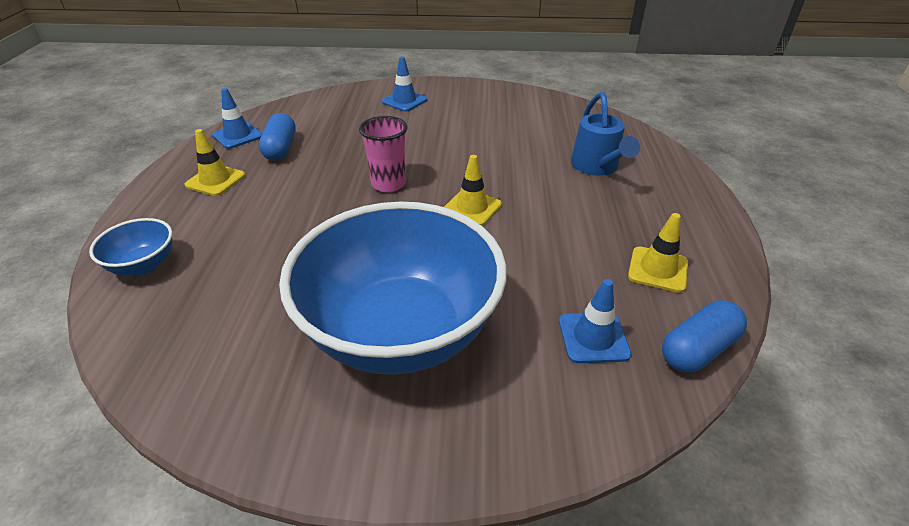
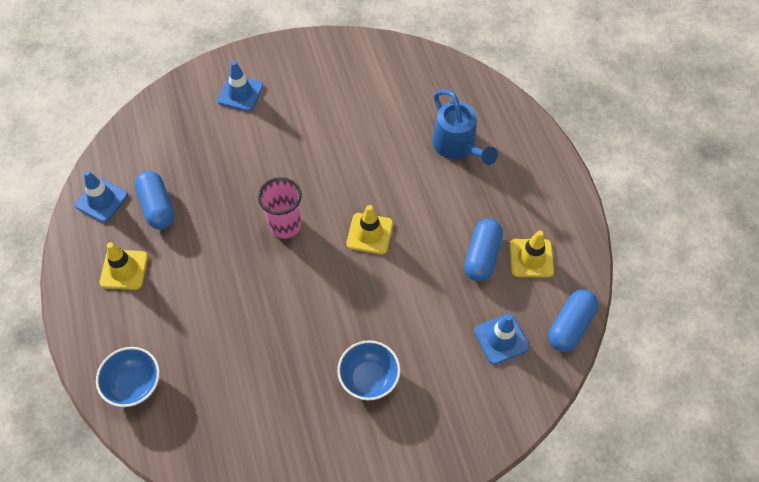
camera: 20 degrees left, 20 degrees up
blue bowl [279,202,507,375] -> blue bowl [337,340,401,400], size x0.41
none -> blue capsule [465,219,503,282]

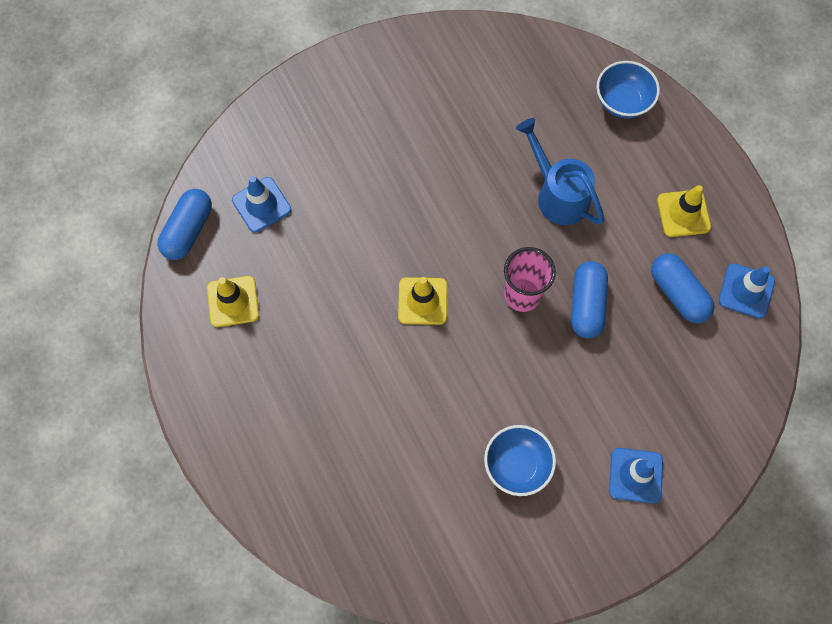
camera: 170 degrees right, 10 degrees up
blue bowl [337,340,401,400] -> blue bowl moved to [484,425,556,496]
blue watering can [432,89,498,165] -> blue watering can moved to [516,118,604,225]
blue capsule [465,219,503,282] -> blue capsule moved to [571,261,608,339]

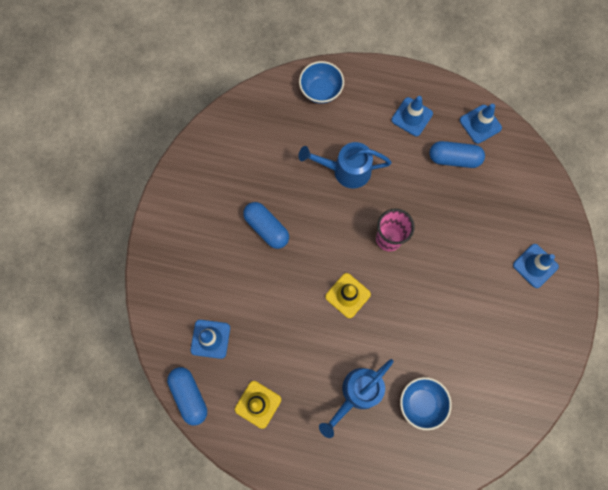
camera: 50 degrees left, 5 degrees up
blue bowl [484,425,556,496] -> blue bowl moved to [400,377,452,430]
blue capsule [571,261,608,339] -> blue capsule moved to [243,202,289,249]
yellow traffic cone [657,185,711,237] -> blue traffic cone [391,96,433,136]
none -> blue watering can [319,359,394,438]

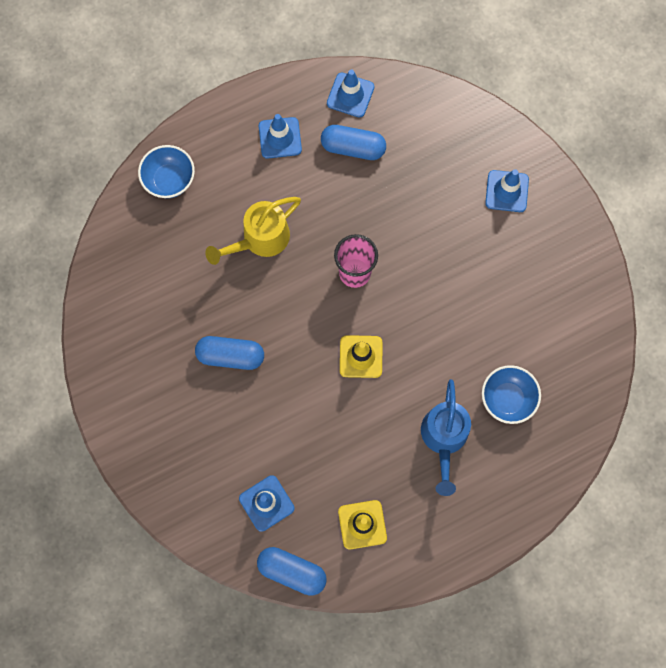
camera: 40 degrees left, 0 degrees up
blue watering can [299,142,392,189] -> yellow watering can [205,197,301,265]
blue capsule [429,141,485,168] -> blue capsule turned 45 degrees clockwise [321,125,386,160]

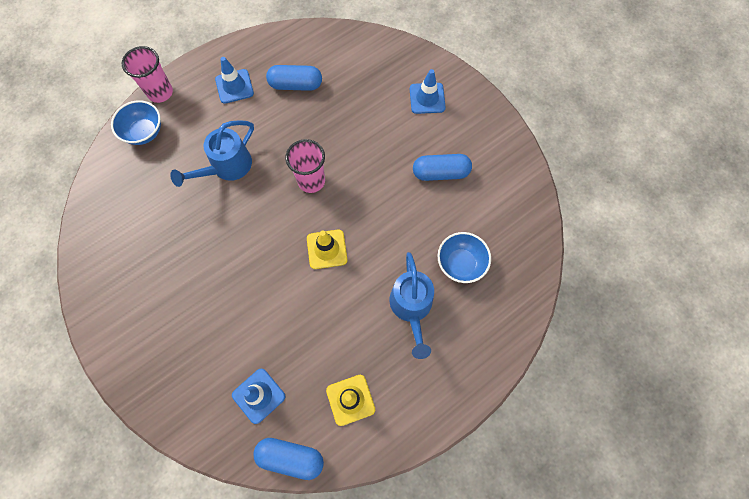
camera: 10 degrees left, 5 degrees down
blue capsule [195,336,264,370] -> blue capsule moved to [413,154,472,181]
yellow watering can [205,197,301,265] -> blue watering can [170,120,254,187]
blue traffic cone [327,69,374,118] -> none
none -> pink cup [121,46,173,103]

